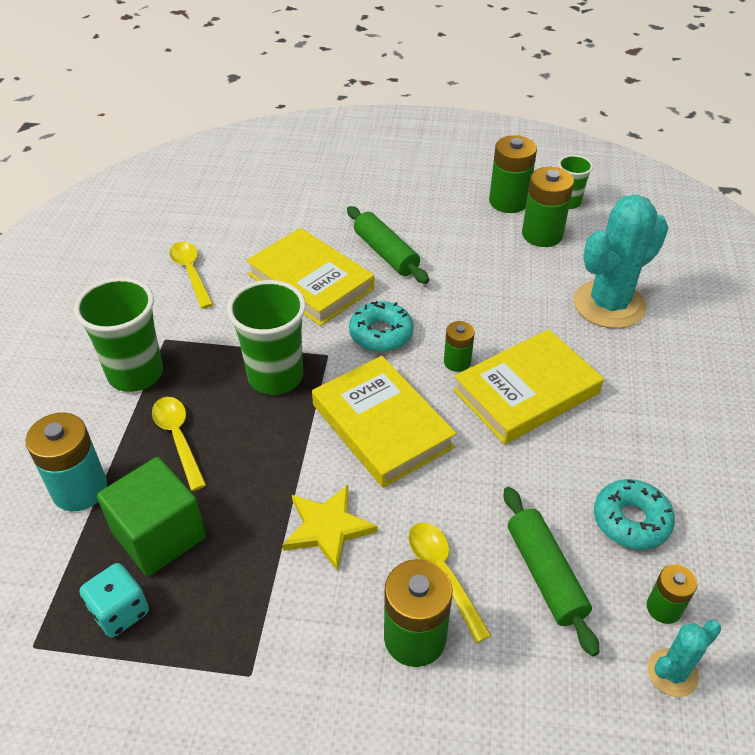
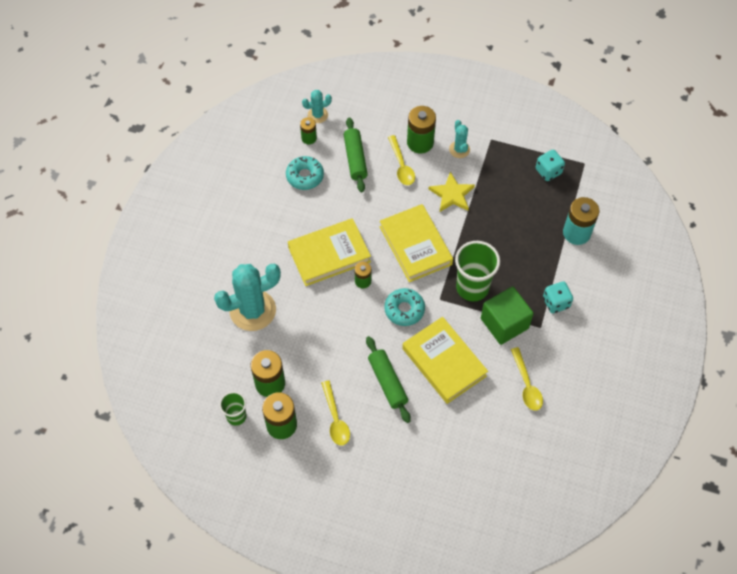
camera: 170 degrees left, 15 degrees up
green cup [74,277,163,392] -> turquoise dice [543,281,573,313]
green cube [97,457,206,576] -> green cube moved to [481,286,534,345]
yellow spoon [152,397,206,491] -> yellow spoon moved to [321,380,350,446]
none -> turquoise cactus [449,120,470,158]

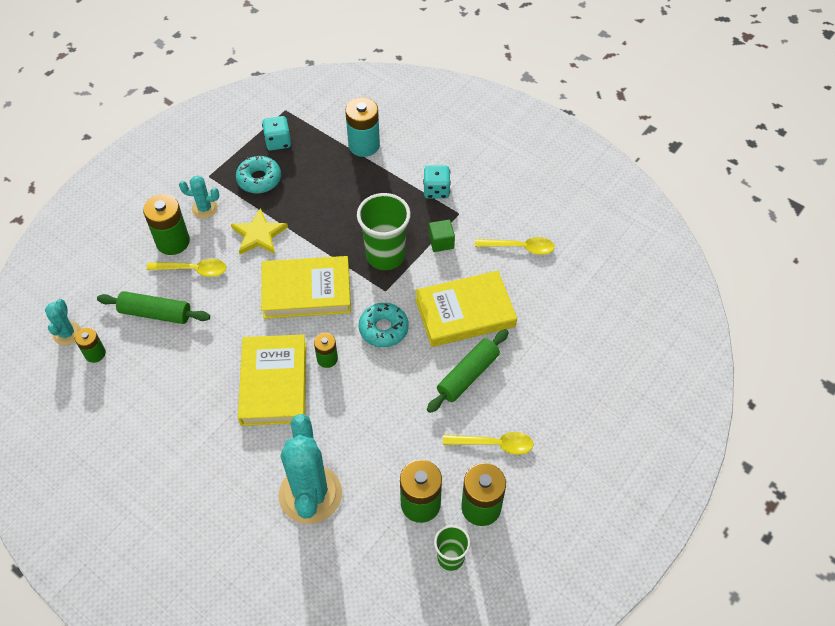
camera: 70 degrees left, 5 degrees down
turquoise donut [286,156,324,190] -> turquoise donut moved to [236,156,281,193]
green rolling pin [366,336,411,423] -> green rolling pin turned 45 degrees counterclockwise [427,329,509,413]
green cube [481,286,534,345] -> green cube [429,220,455,252], size x0.52

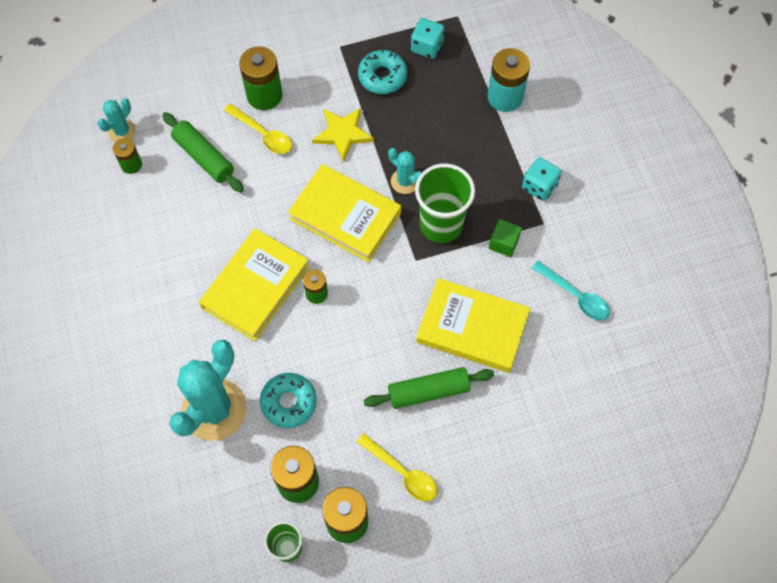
camera: 35 degrees right, 10 degrees up
turquoise cactus [179,175,219,218] -> turquoise cactus moved to [388,148,422,194]
turquoise donut [359,303,408,347] -> turquoise donut moved to [260,373,317,428]
yellow spoon [475,237,555,255] -> turquoise spoon [532,260,610,320]

